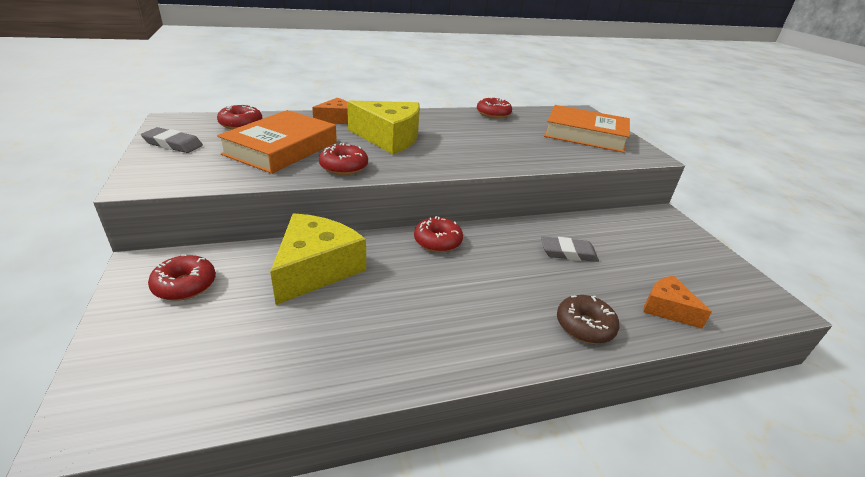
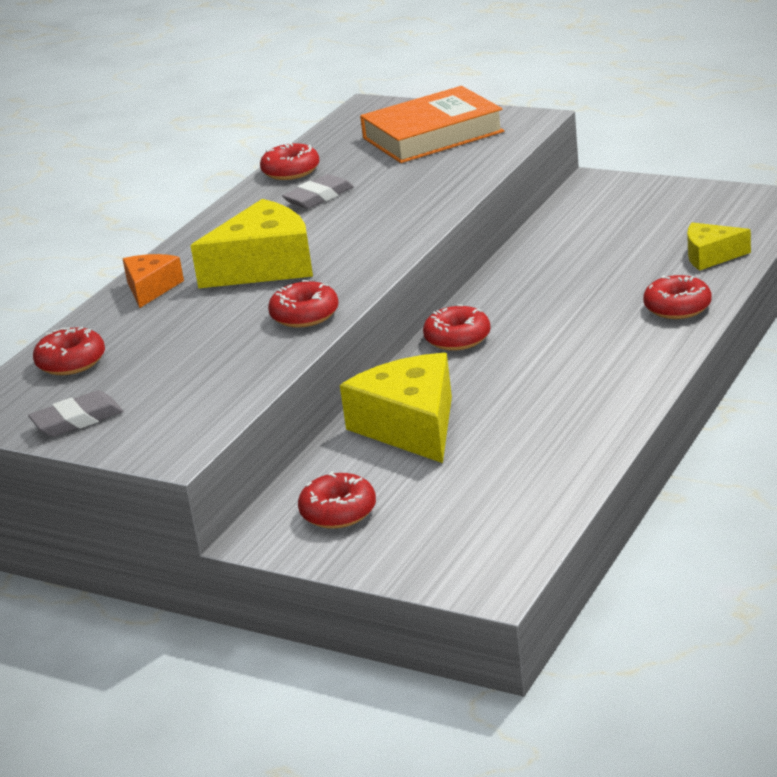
camera: 40 degrees left, 5 degrees down
orange book [217,110,337,174] -> none
grey eraser [541,236,599,262] -> grey eraser moved to [282,174,354,209]
brown donut [557,295,619,344] -> red donut [643,275,712,319]
orange cheese [643,275,712,329] -> yellow cheese [687,222,751,271]

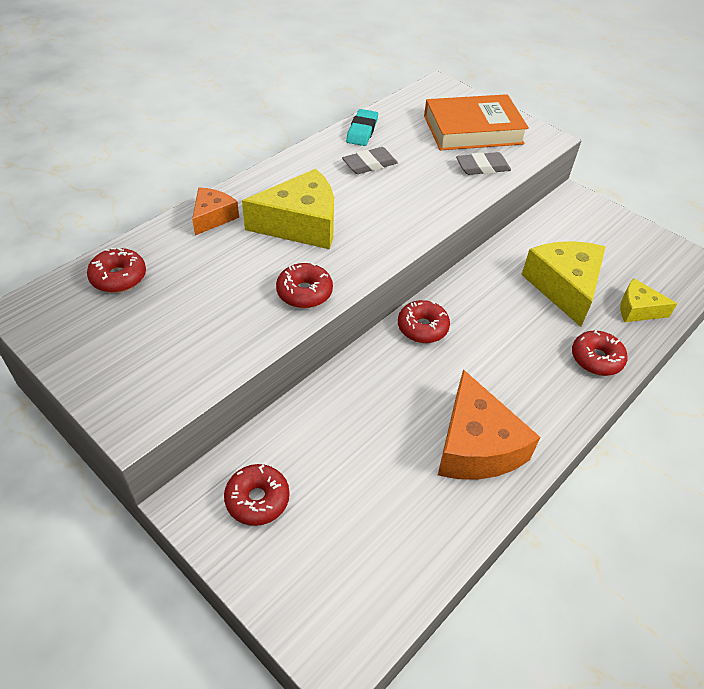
camera: 10 degrees right, 20 degrees up
grey eraser [28,390,123,437] -> grey eraser moved to [456,152,511,175]
red donut [260,142,320,180] -> turquoise eraser [346,109,378,146]
yellow cheese [340,353,452,463] -> yellow cheese moved to [521,241,606,327]
none -> orange cheese [438,369,541,480]

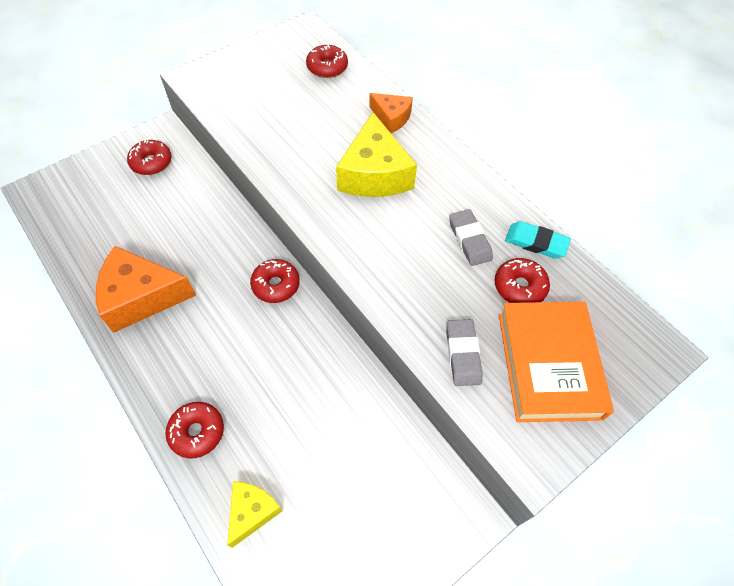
camera: 100 degrees right, 10 degrees up
red donut [276,263,333,308] -> red donut moved to [495,258,550,303]
yellow cheese [521,241,606,327] -> none

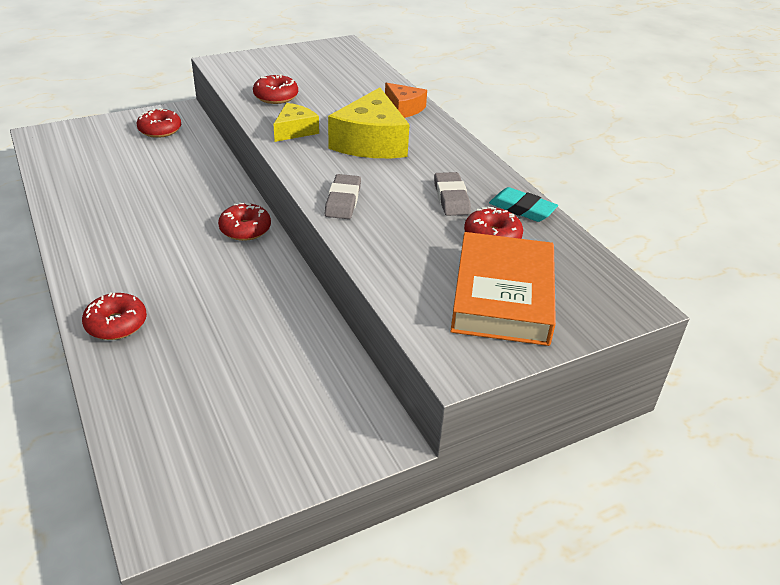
camera: 10 degrees right, 20 degrees down
orange cheese [96,246,196,333] -> none
yellow cheese [227,481,283,548] -> yellow cheese moved to [273,103,319,142]
red donut [306,44,348,78] -> red donut moved to [253,74,298,104]
grey eraser [446,319,483,386] -> grey eraser moved to [325,174,361,219]

